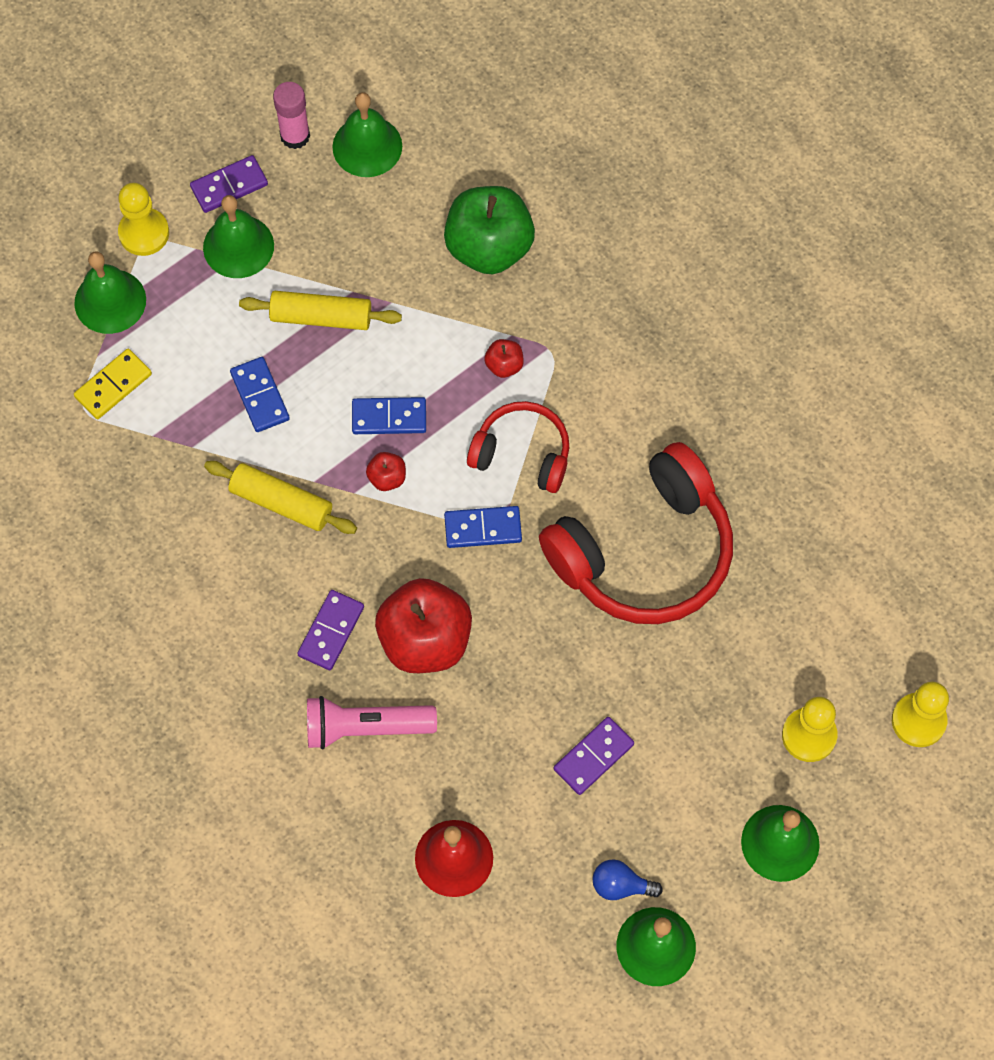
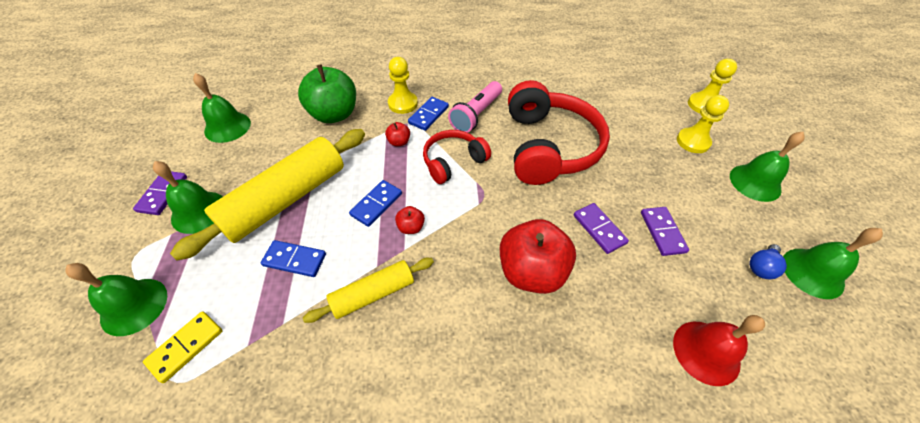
camera: 55 degrees left, 15 degrees down
yellow domino [74,349,152,419] -> yellow domino turned 45 degrees clockwise [143,311,222,383]
yellow pawn [118,183,169,256] -> yellow pawn moved to [388,57,418,114]
yellow rolling pin [239,291,402,330] -> yellow rolling pin [170,129,365,261], size x1.82
pink glue stick [273,82,310,149] -> none
purple domino [297,590,364,670] -> purple domino moved to [574,203,629,254]
pink flashlight [307,696,437,749] -> pink flashlight moved to [448,81,502,133]
blue domino [444,506,522,548] -> blue domino moved to [408,97,449,131]

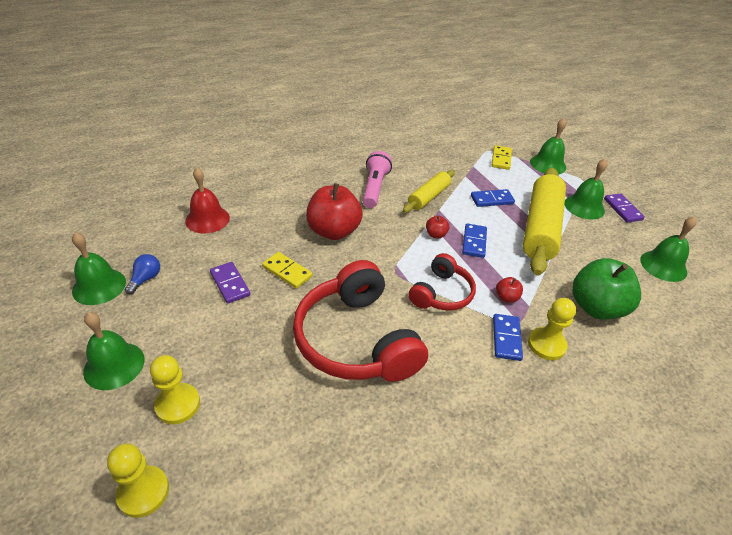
camera: 155 degrees right, 10 degrees down
pink flashlight [448,81,502,133] -> pink flashlight moved to [363,151,392,208]
purple domino [574,203,629,254] -> yellow domino [262,252,312,289]

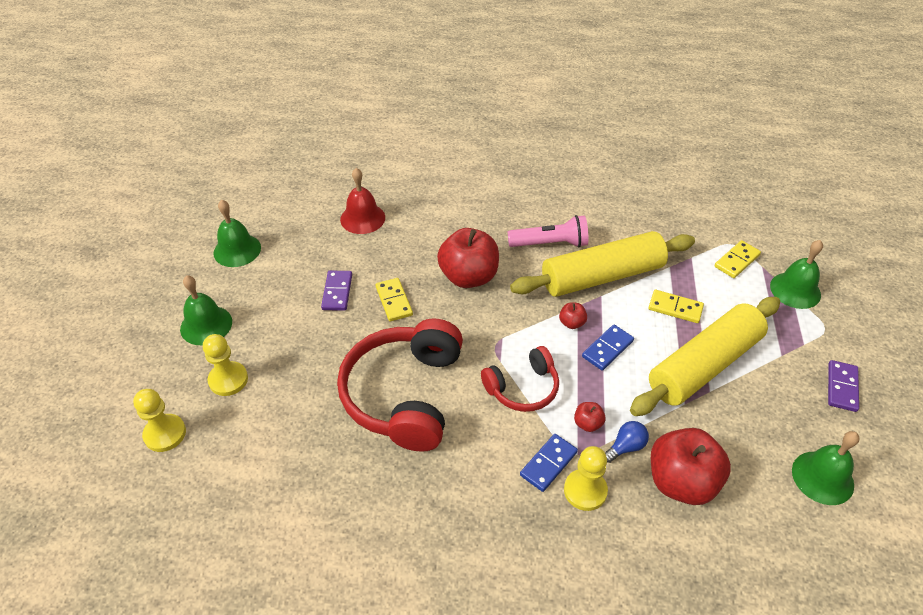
camera: 35 degrees right, 5 degrees up
blue light bulb [125,254,160,294] -> blue light bulb moved to [605,421,649,463]
pink flashlight [363,151,392,208] -> pink flashlight turned 45 degrees clockwise [508,215,589,247]
yellow rolling pin [403,170,455,213] -> yellow rolling pin [510,231,695,297], size x1.82
blue domino [471,189,515,207] -> yellow domino [649,290,704,323]
green bell [564,159,607,220] -> none
green apple [572,258,641,320] -> red apple [651,428,731,505]

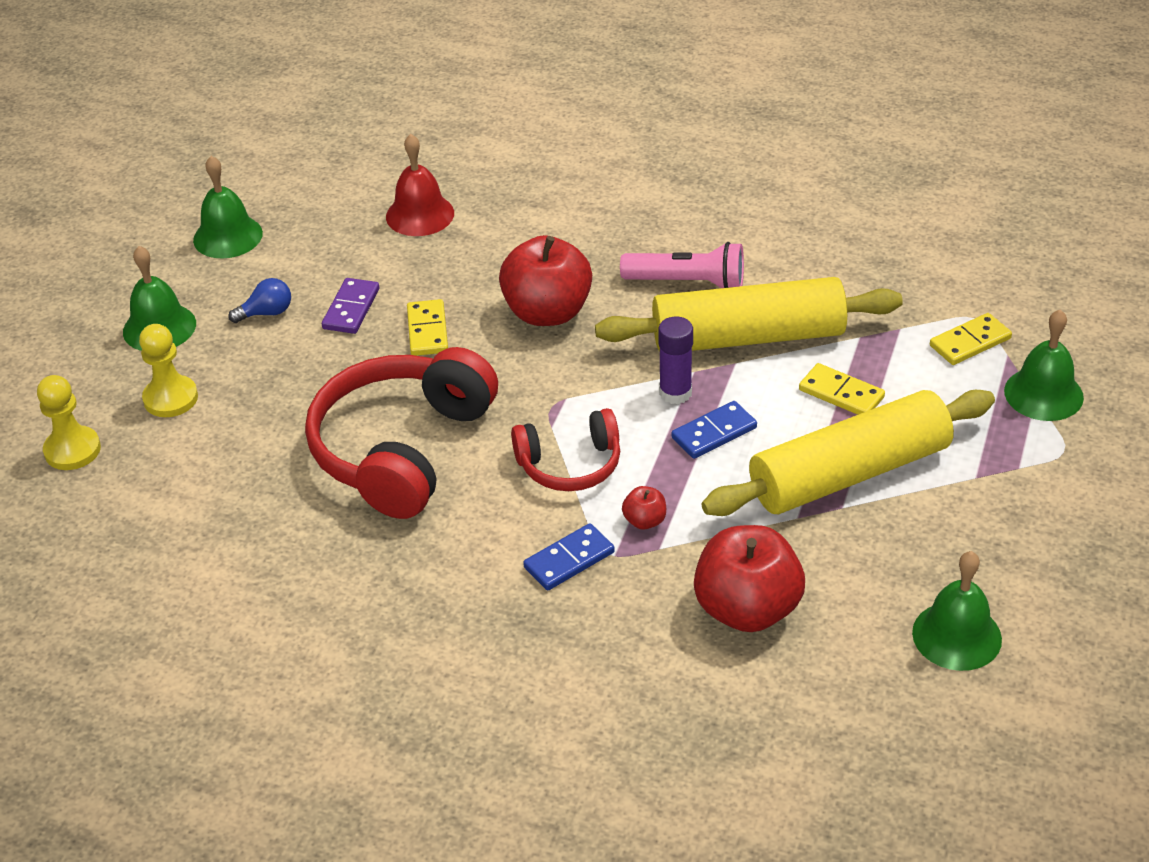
camera: 15 degrees right, 5 degrees down
red apple [559,302,587,329] -> purple glue stick [658,317,693,404]
yellow pawn [564,446,608,511] -> none
blue light bulb [605,421,649,463] -> blue light bulb moved to [228,278,291,323]
purple domino [828,360,859,412] -> none

